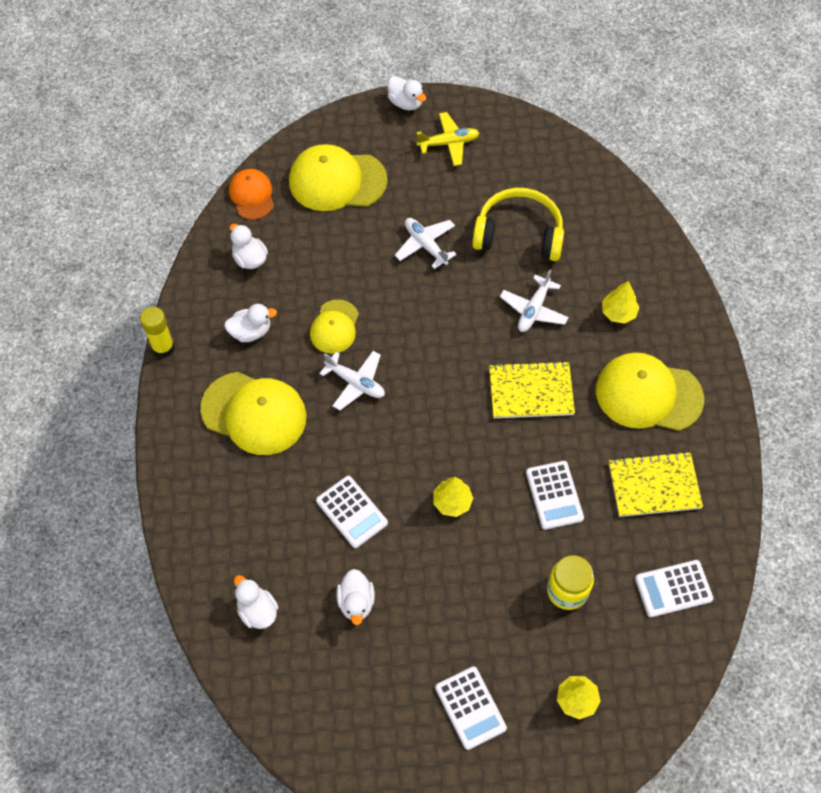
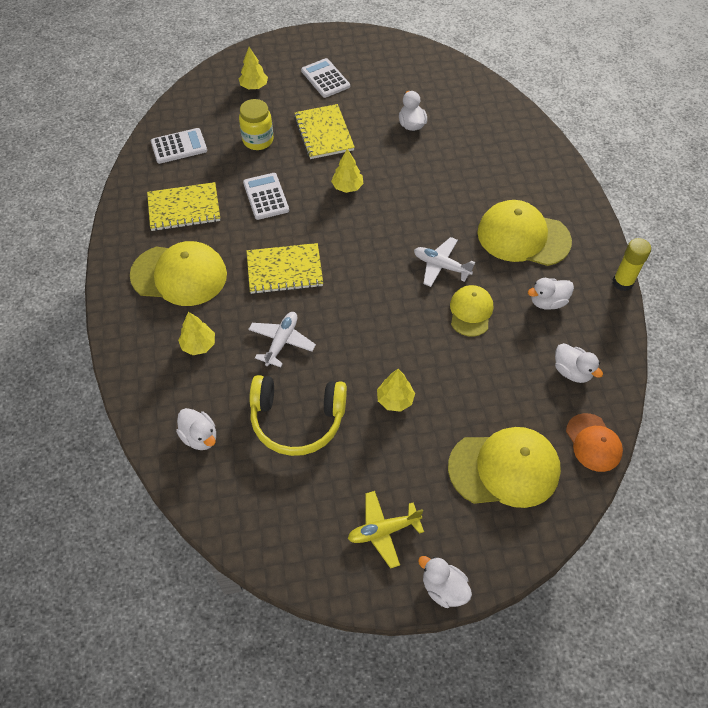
camera: 175 degrees right, 5 degrees down
white duck [234,575,279,629] -> white duck moved to [176,408,216,450]
white calculator [316,476,388,548] -> none
white plane [395,218,457,269] -> yellow tree [377,369,415,412]
none -> yellow notebook [294,104,355,159]

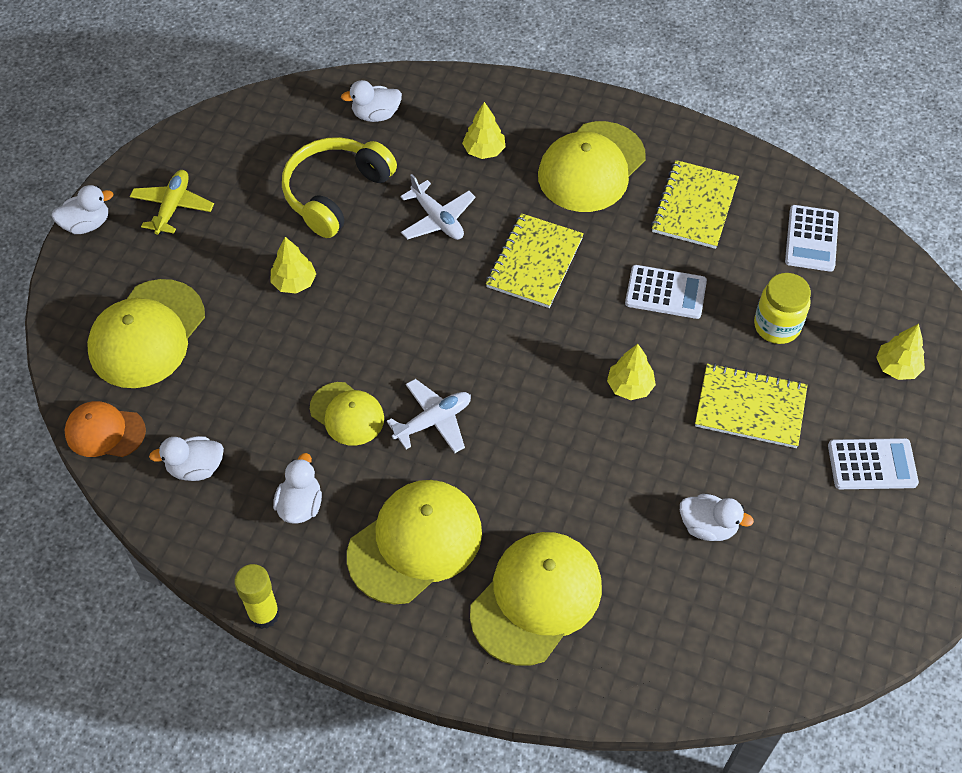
camera: 120 degrees right, 0 degrees up
none -> yellow cap [470,532,602,666]

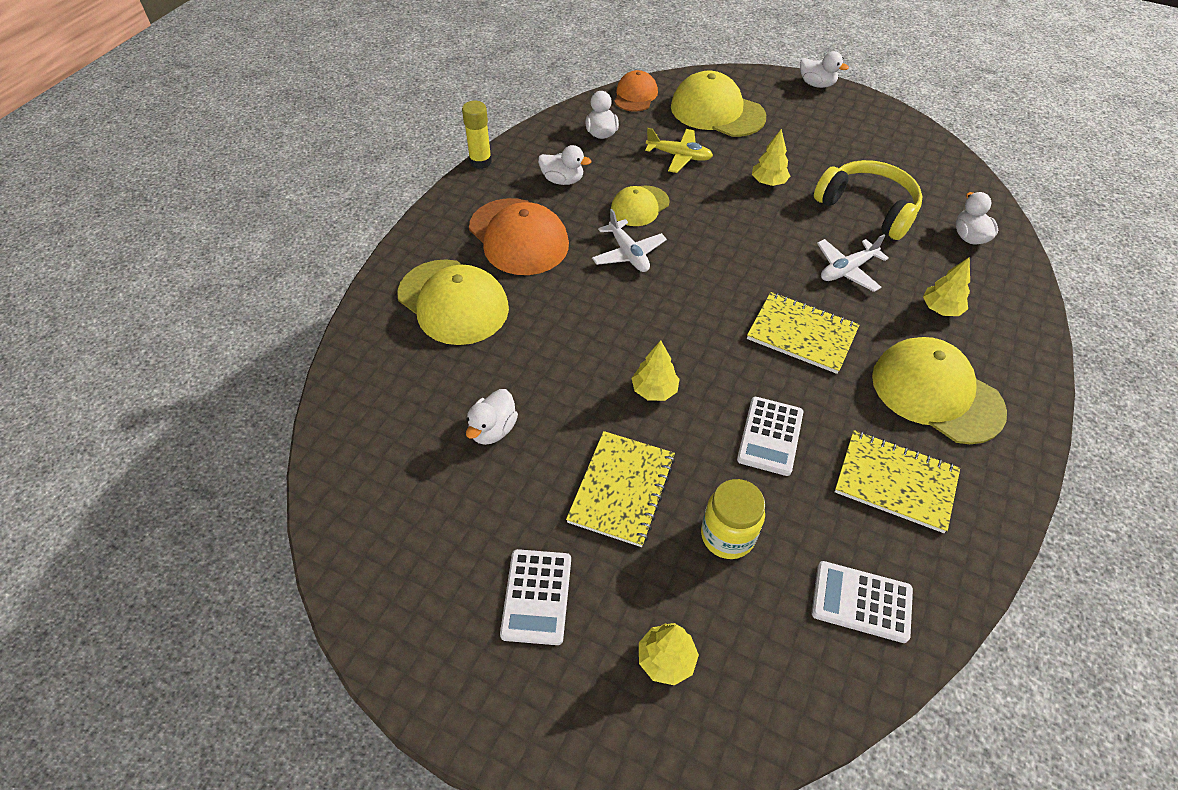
camera: 95 degrees right, 5 degrees down
white duck [51,185,114,234] -> white duck turned 45 degrees counterclockwise [800,51,849,88]
yellow plane [130,170,214,235] -> yellow plane moved to [645,128,713,173]
yellow cap [347,480,482,604] -> orange cap [469,198,569,275]

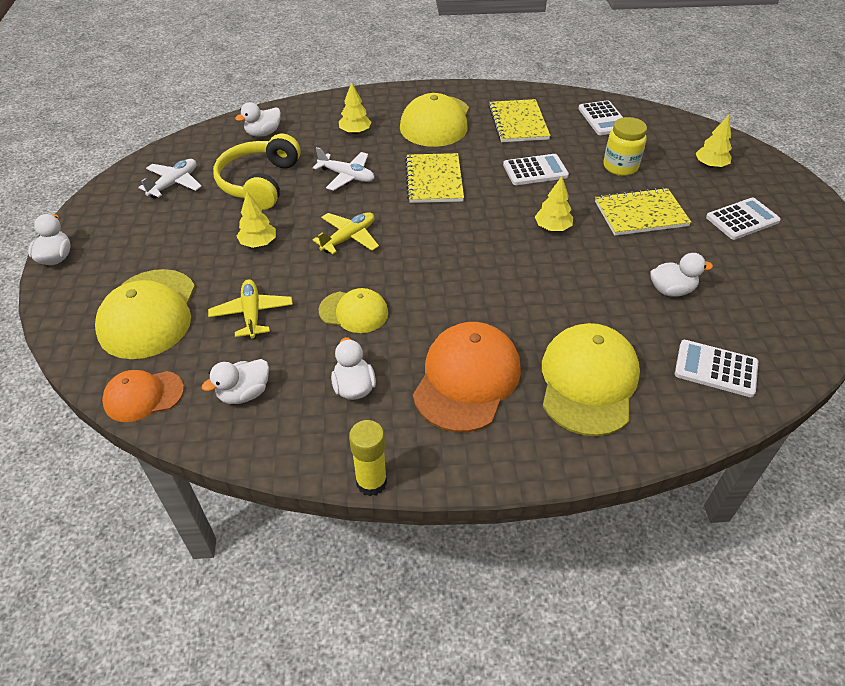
camera: 120 degrees left, 5 degrees down
white plane [592,209,667,272] -> white plane moved to [138,159,202,199]
none -> yellow plane [313,212,379,254]
none -> white calculator [675,340,758,397]

